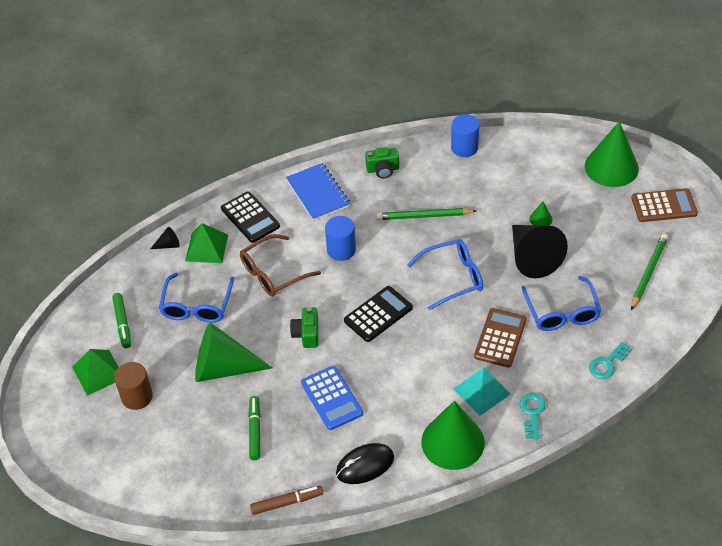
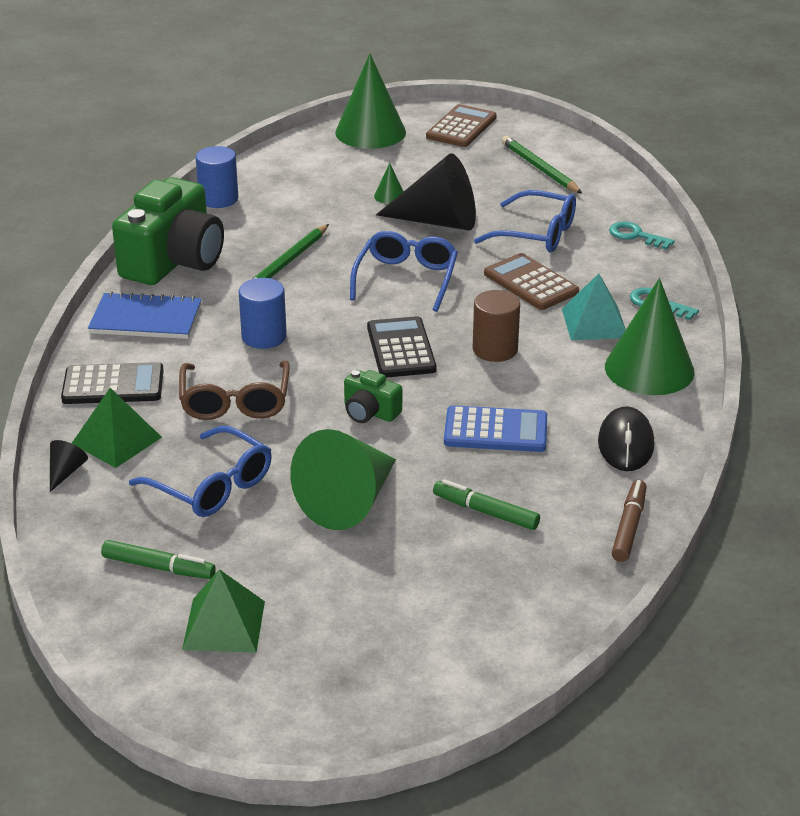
camera: 60 degrees left, 15 degrees down
brown cylinder [114,362,153,410] -> brown cylinder moved to [473,290,520,362]
green camera [365,147,399,179] -> green camera [112,177,224,285], size x2.18
turquoise key [589,342,632,379] -> turquoise key turned 135 degrees clockwise [609,221,674,250]

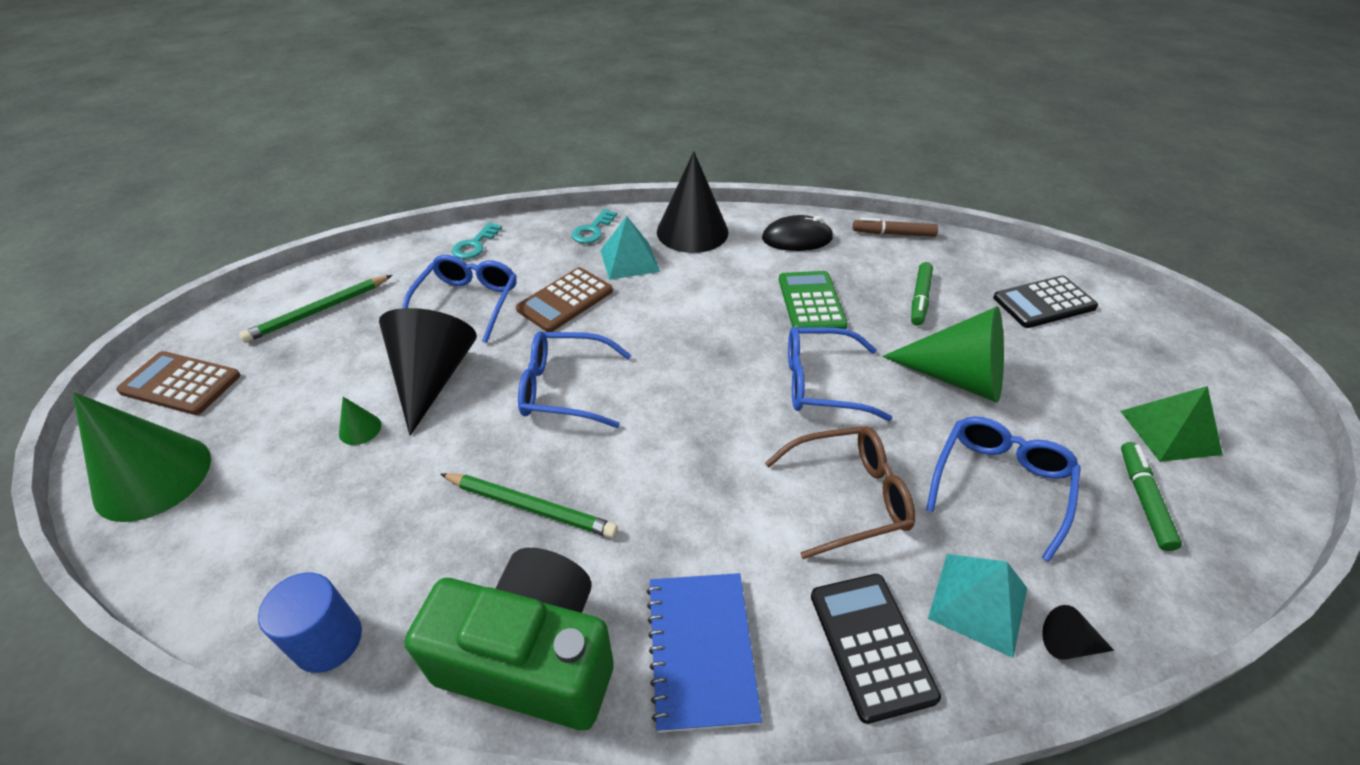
camera: 100 degrees left, 10 degrees up
green pyramid [71,388,162,468] -> turquoise pyramid [928,554,1027,658]
blue cylinder [239,278,287,349] -> none
green camera [344,370,402,423] -> blue glasses [788,327,892,421]
black calculator [367,316,437,378] -> black calculator moved to [993,275,1098,328]
blue calculator [444,405,547,452] -> green calculator [779,271,848,329]
brown cylinder [473,290,520,362] -> none
green cone [605,278,695,395] -> black cone [657,151,729,253]

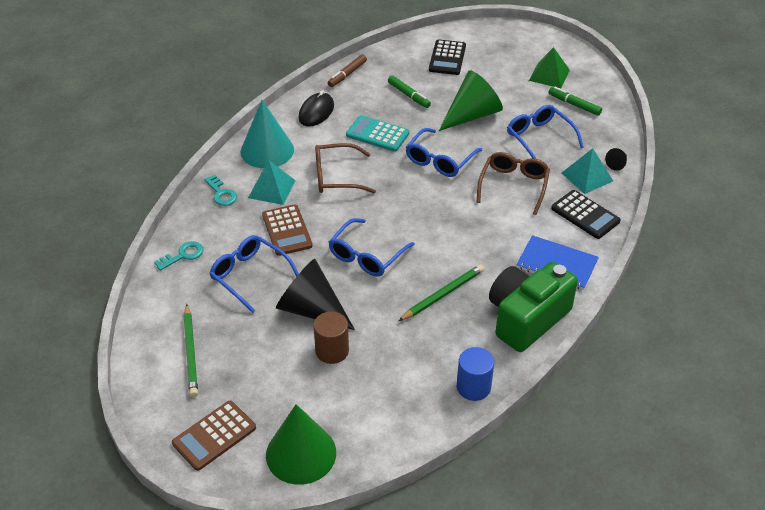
camera: 60 degrees left, 0 degrees up
green cone [339,397,381,445] -> brown cylinder [314,312,349,364]
turquoise key [452,222,502,259] -> turquoise key turned 90 degrees counterclockwise [154,241,203,271]
black cone [657,151,729,253] -> turquoise cone [241,100,294,168]
green calculator [779,271,848,329] -> turquoise calculator [346,115,409,152]
black calculator [811,574,941,724] -> black calculator turned 150 degrees counterclockwise [551,190,621,239]
none -> brown glasses [315,143,376,193]

